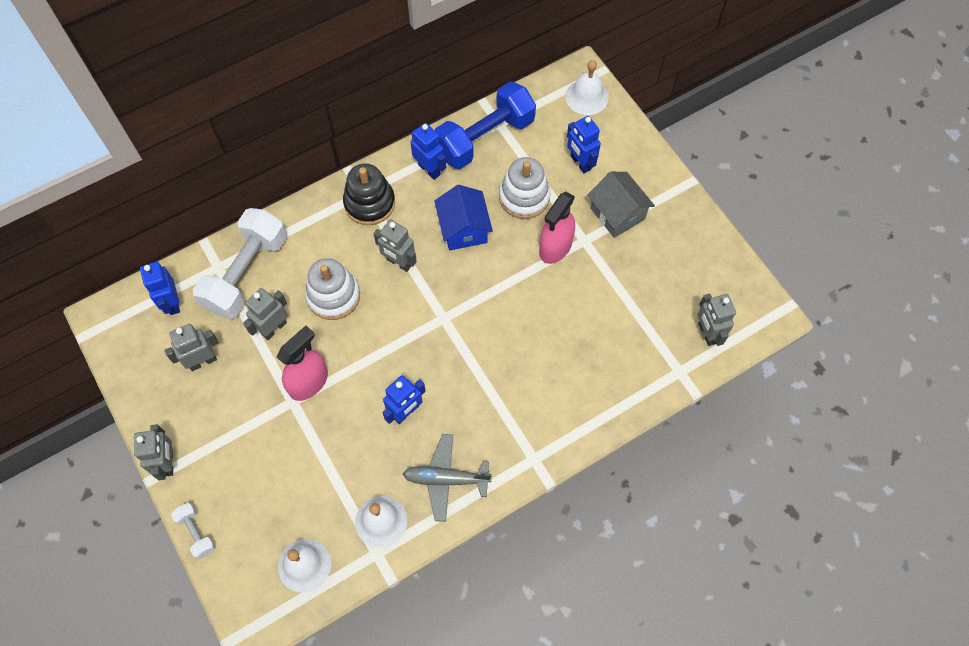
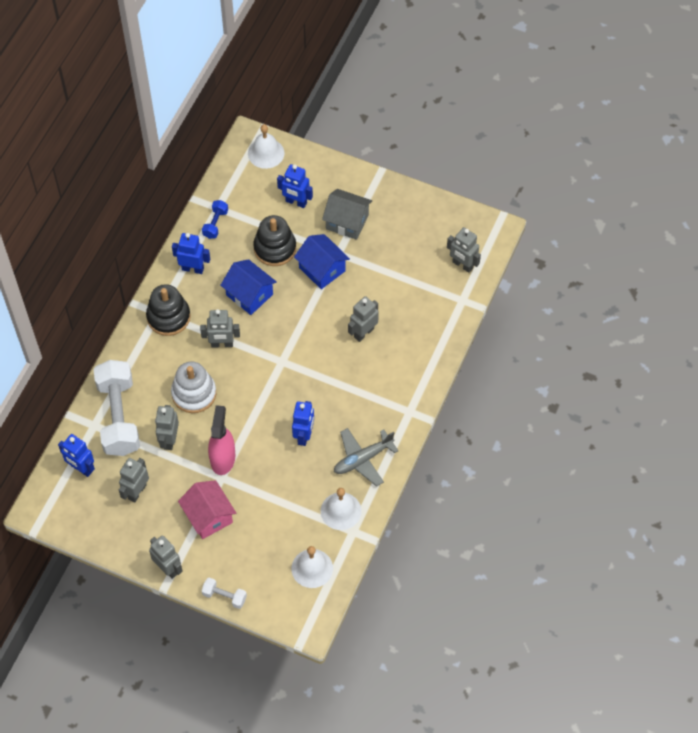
camera: 35 degrees left, 5 degrees down
blue dumbbell [435,82,536,169] -> blue dumbbell [202,200,228,239], size x0.45
white stacking toy [499,157,551,219] -> black stacking toy [253,215,296,266]
pink spray bottle [539,192,575,264] -> blue house [294,234,350,289]
none -> pink house [178,480,236,539]
none -> grey robot [348,296,379,342]

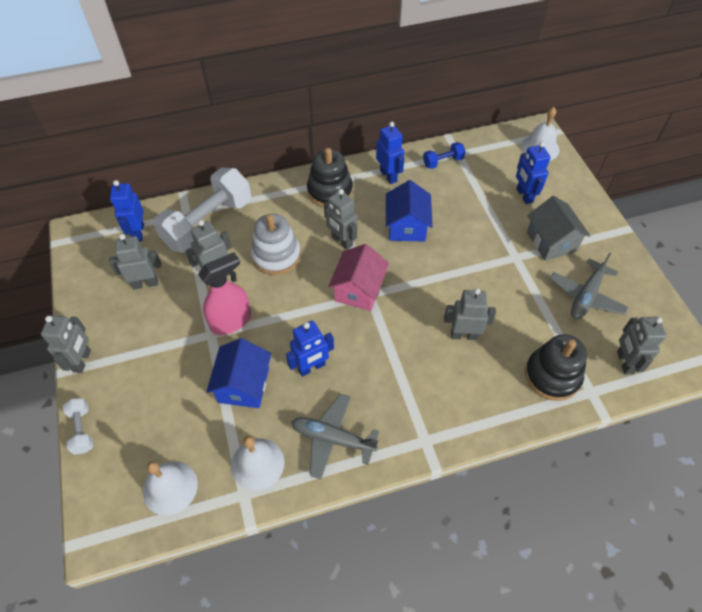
camera: 50 degrees right, 5 degrees down
pink house [178,480,236,539] -> pink house moved to [328,244,389,311]
black stacking toy [253,215,296,266] -> black stacking toy moved to [525,334,587,401]
blue house [294,234,350,289] -> blue house moved to [206,338,271,408]
none -> grey plane [550,253,629,319]

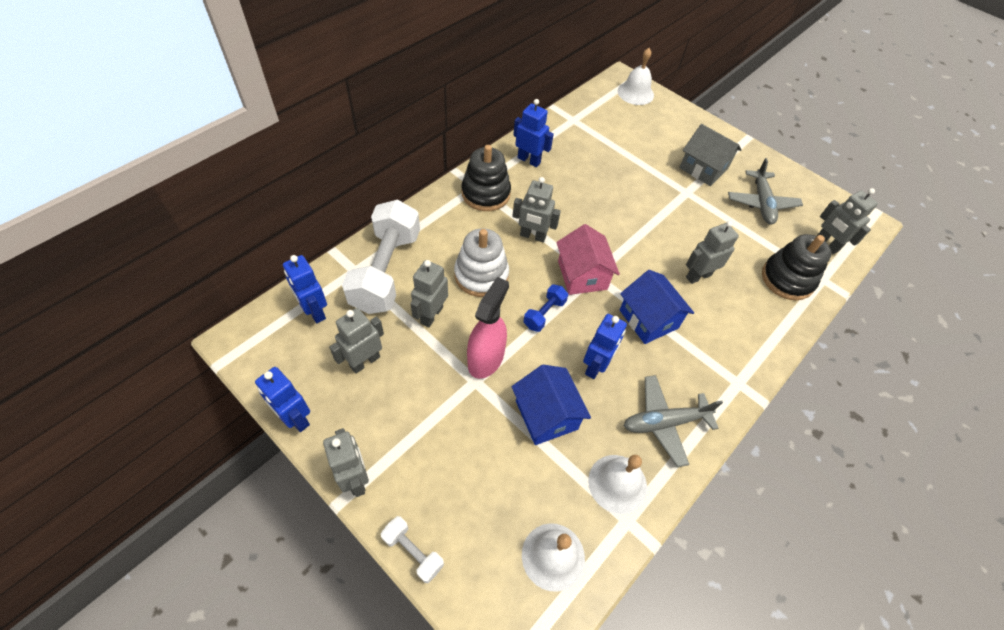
camera: 35 degrees left, 0 degrees up
blue house [386,180,433,241] -> blue house moved to [620,270,694,344]
blue dumbbell [423,142,466,169] -> blue dumbbell moved to [523,284,568,332]
blue robot [516,142,551,204] -> blue robot moved to [255,367,310,432]

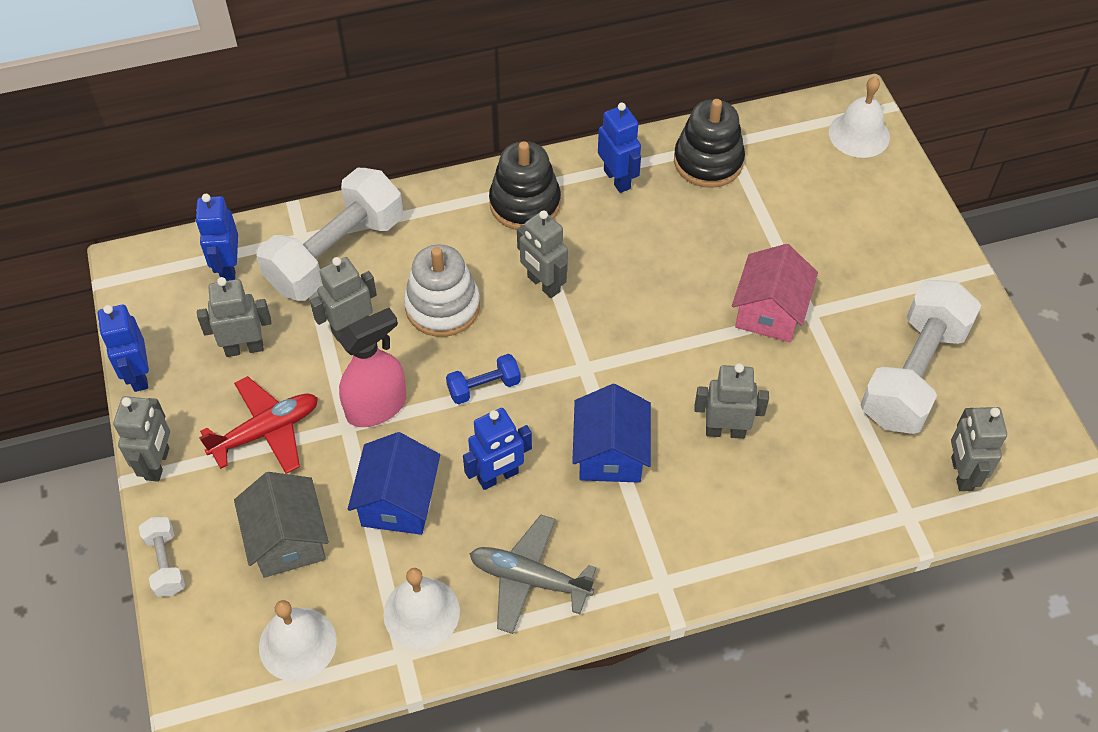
camera: 35 degrees right, 0 degrees up
pink house [556,224,620,295] -> pink house moved to [732,244,818,342]
grey house [679,124,742,186] -> grey house moved to [234,472,329,578]
grey plane [728,158,803,224] -> white dumbbell [860,280,981,434]
black stacking toy [762,234,831,300] -> black stacking toy moved to [674,99,745,188]
none -> red plane [199,376,318,474]

